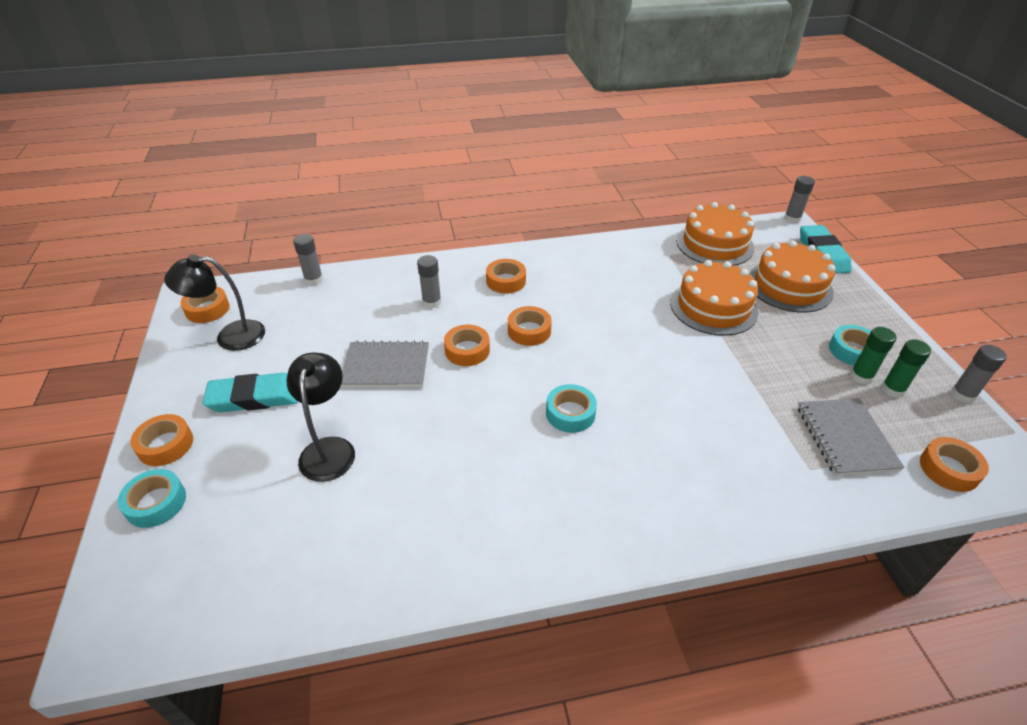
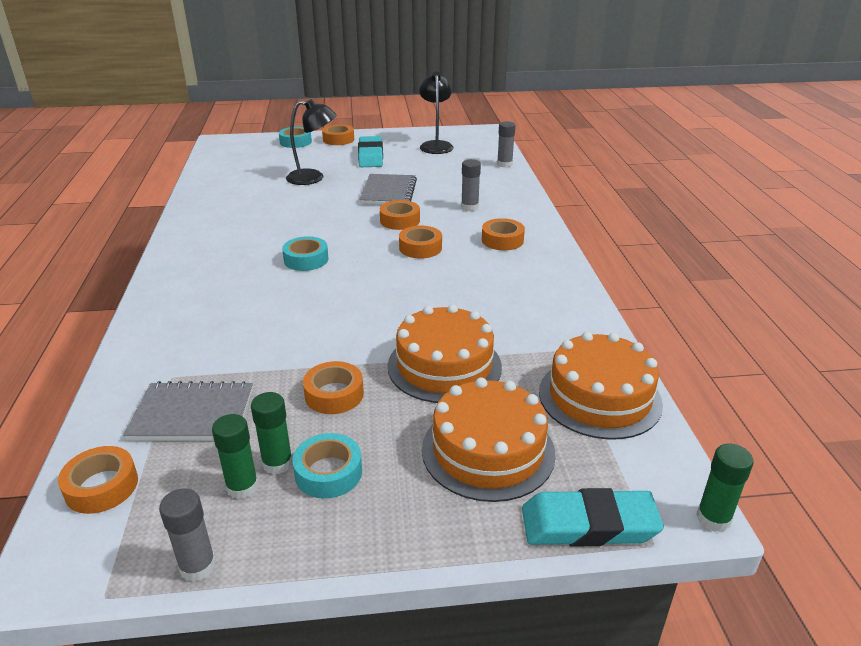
camera: 95 degrees right, 10 degrees down
orange tape [180,286,230,323] -> orange tape moved to [303,361,364,414]
grey glue stick [784,176,815,223] -> green glue stick [696,443,754,532]

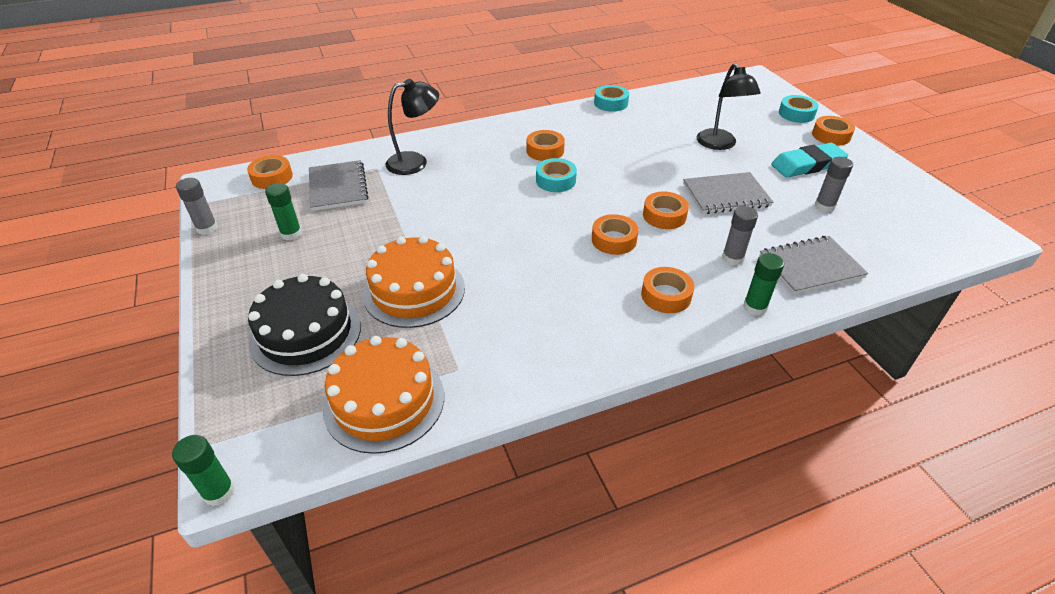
camera: 75 degrees right, 10 degrees up
green glue stick [212,414,259,499] -> green glue stick moved to [743,253,784,316]
turquoise tape [292,433,362,499] -> turquoise tape moved to [594,85,629,112]
orange tape [303,361,364,414] -> orange tape moved to [526,130,565,161]
black lamp [419,72,454,154] -> black lamp moved to [386,79,439,175]
orange cake [422,377,556,502] -> black cake [248,274,361,376]
grey glue stick [497,121,516,168] -> grey glue stick moved to [815,157,853,212]
turquoise eraser [522,488,664,547] -> none
none -> grey notebook [759,236,868,294]

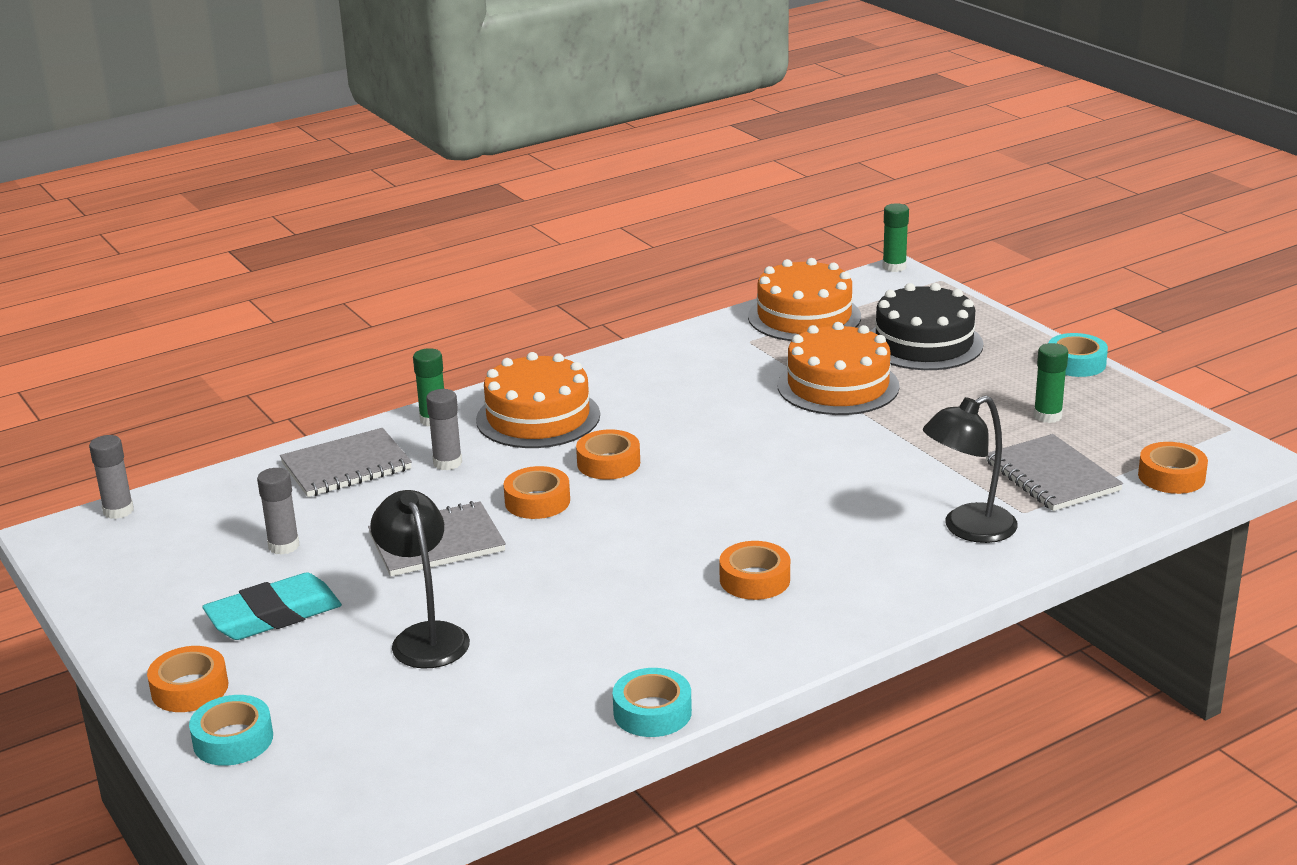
camera: 170 degrees right, 15 degrees down
grey glue stick [176,178,218,235] -> grey glue stick moved to [89,435,134,519]
turquoise tape [536,158,577,192] -> turquoise tape moved to [1048,333,1108,377]
orange tape [641,267,694,313] -> orange cake [476,352,600,448]

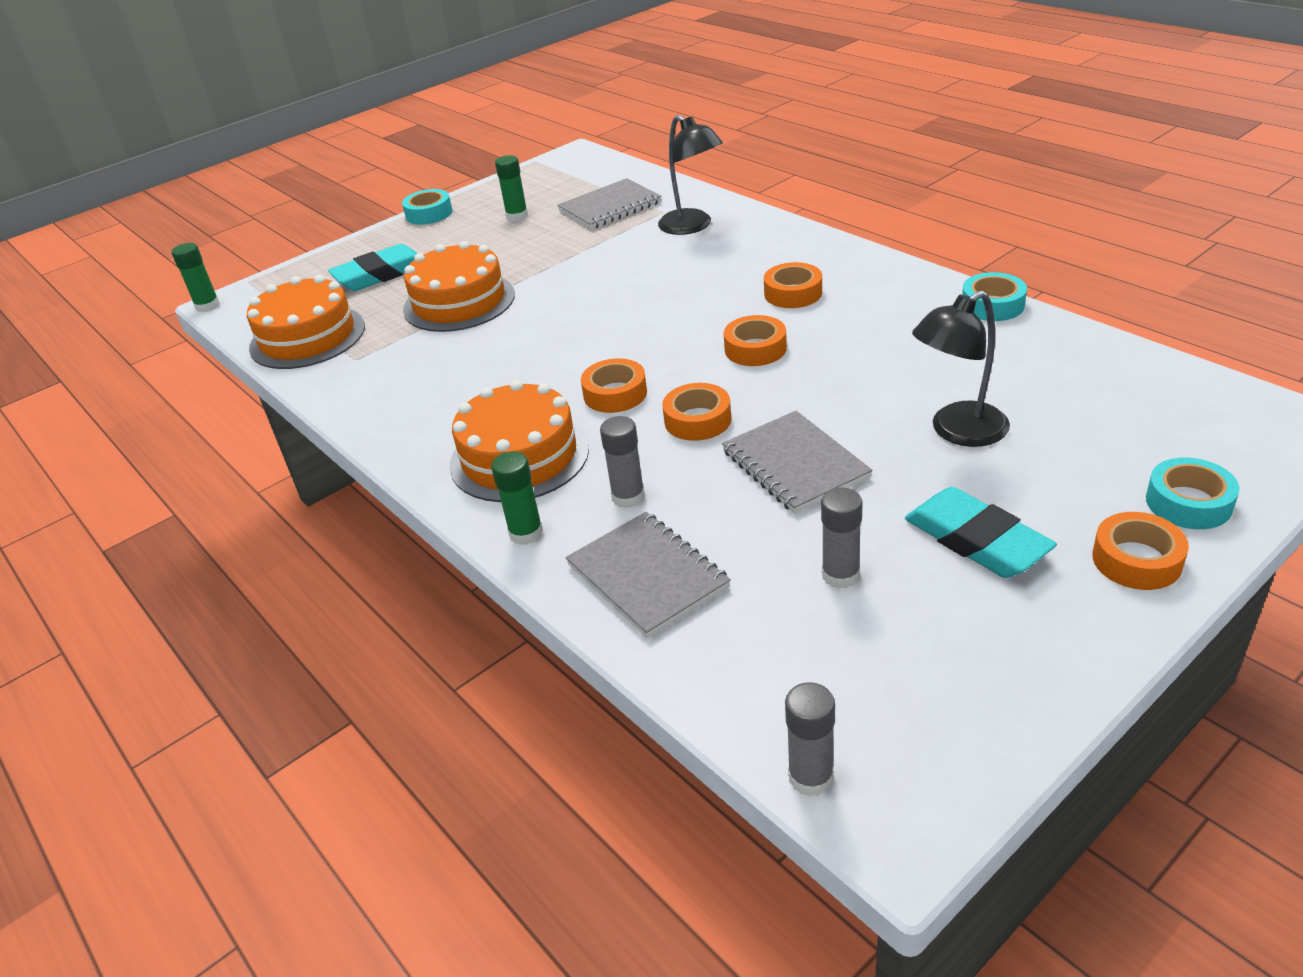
camera: 95 degrees left, 10 degrees up
black cake [871,283,983,370] -> turquoise eraser [328,244,418,291]
orange tape [1138,442,1208,494] -> orange tape moved to [723,315,787,366]

